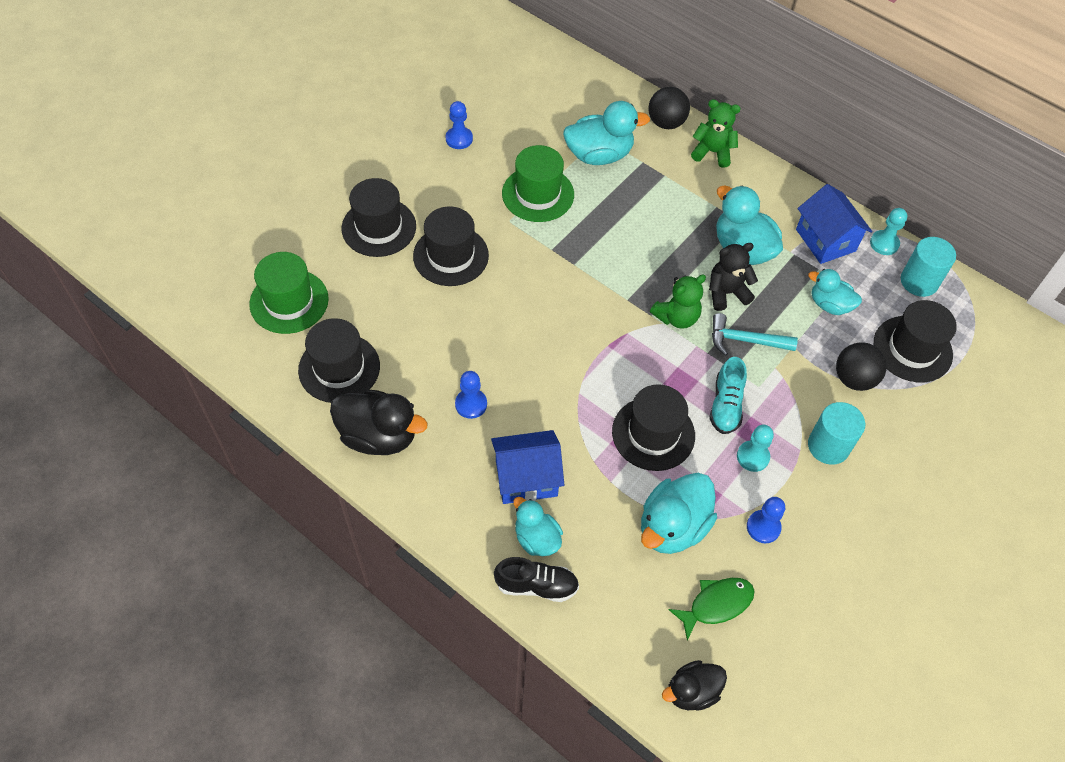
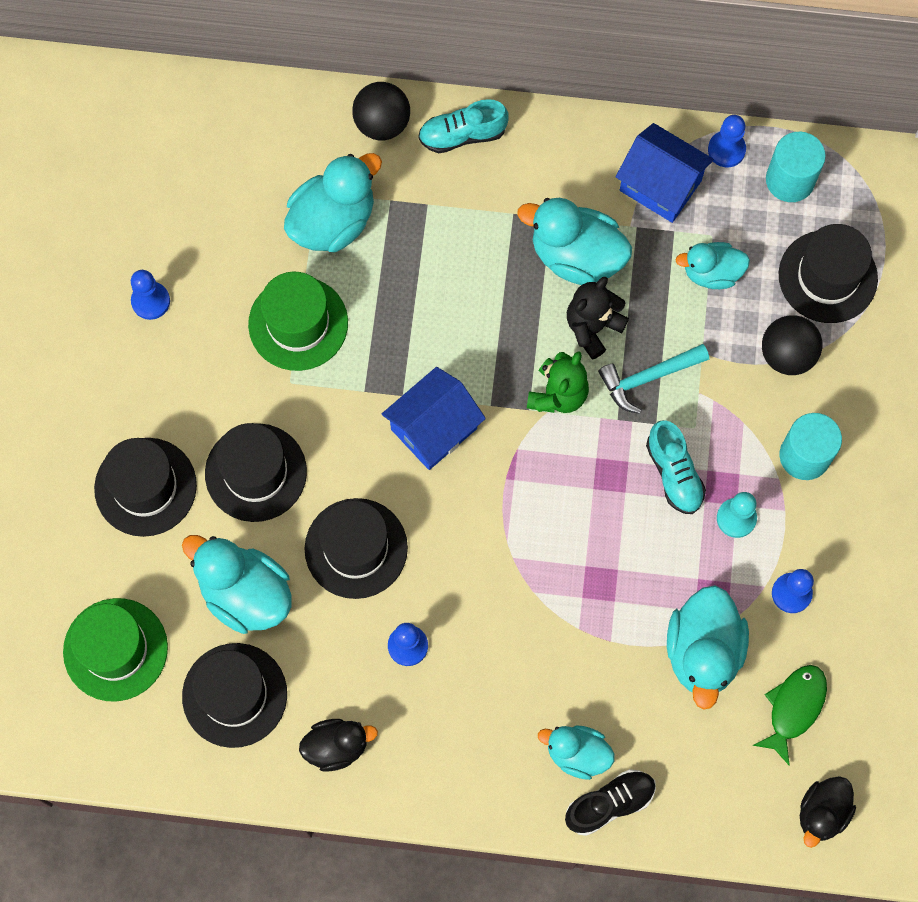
camera: 30 degrees left, 15 degrees up
black duck [330,390,427,455] -> black duck [299,719,378,772], size x0.62
blue house [491,430,564,504] -> blue house moved to [382,367,486,470]
black hat [612,384,695,471] -> black hat moved to [304,498,408,599]
green teddy bear [691,99,741,168] -> turquoise shoe [418,99,508,153]
turquoise pawn [870,208,907,255] -> blue pawn [708,115,746,167]
none -> turquoise duck [182,535,292,634]

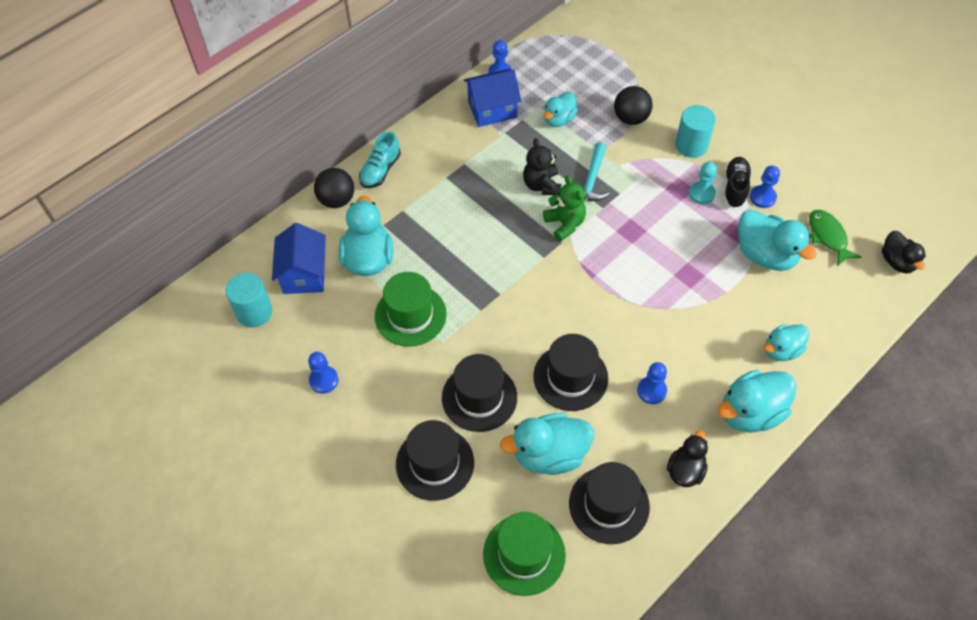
camera: 50 degrees left, 15 degrees down
blue house [382,367,486,470] -> blue house moved to [272,223,326,294]
turquoise duck [517,198,632,285] -> turquoise duck moved to [718,370,796,433]
black shoe [565,769,656,836] -> black shoe moved to [724,157,752,209]
turquoise shoe [646,420,706,514] -> none
turquoise cylinder [766,132,826,202] -> turquoise cylinder moved to [226,273,272,328]
black hat [779,224,878,323] -> none

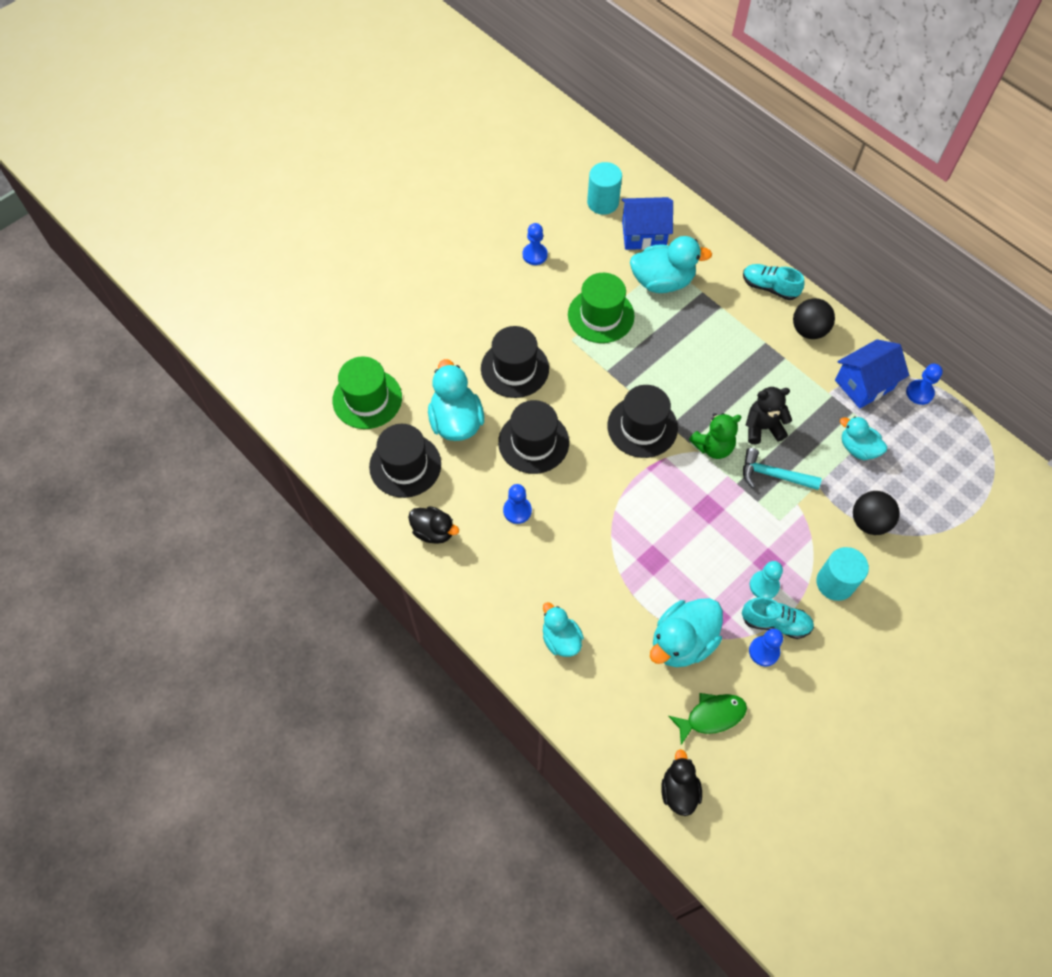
camera: 90 degrees right, 5 degrees up
black ball [314,168,354,208] -> black ball moved to [793,298,835,339]
black hat [396,420,474,501] -> black hat moved to [607,385,678,458]
blue house [464,69,521,127] -> blue house turned 75 degrees clockwise [835,339,909,409]
turquoise duck [718,370,796,433] -> none
black shoe [724,157,752,209] -> turquoise shoe [742,597,814,639]
black duck [882,231,926,273] -> black duck turned 105 degrees clockwise [661,749,702,816]

